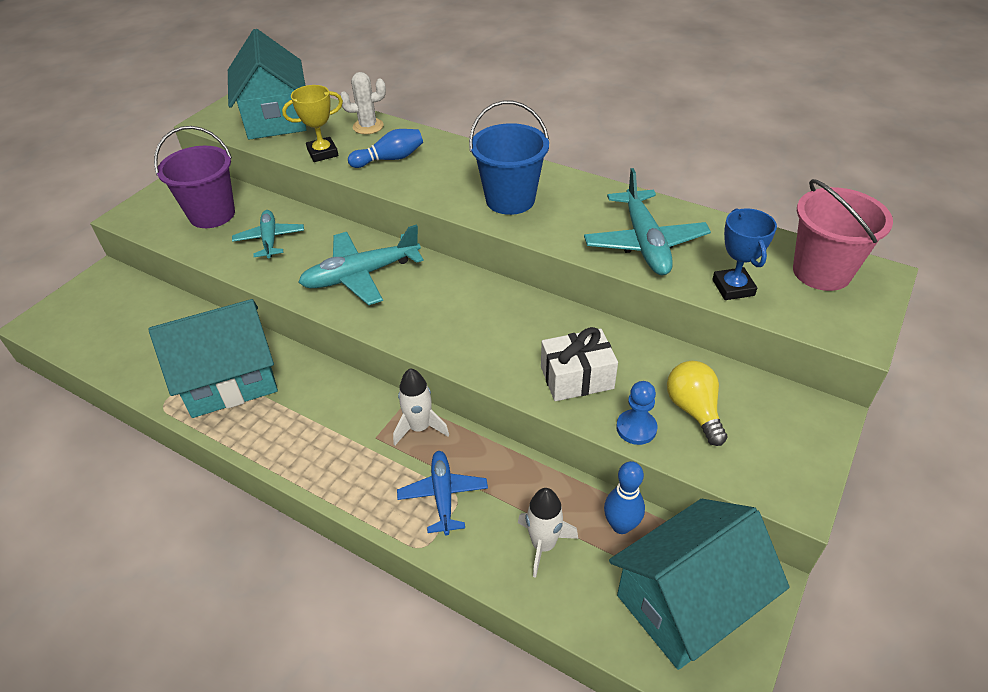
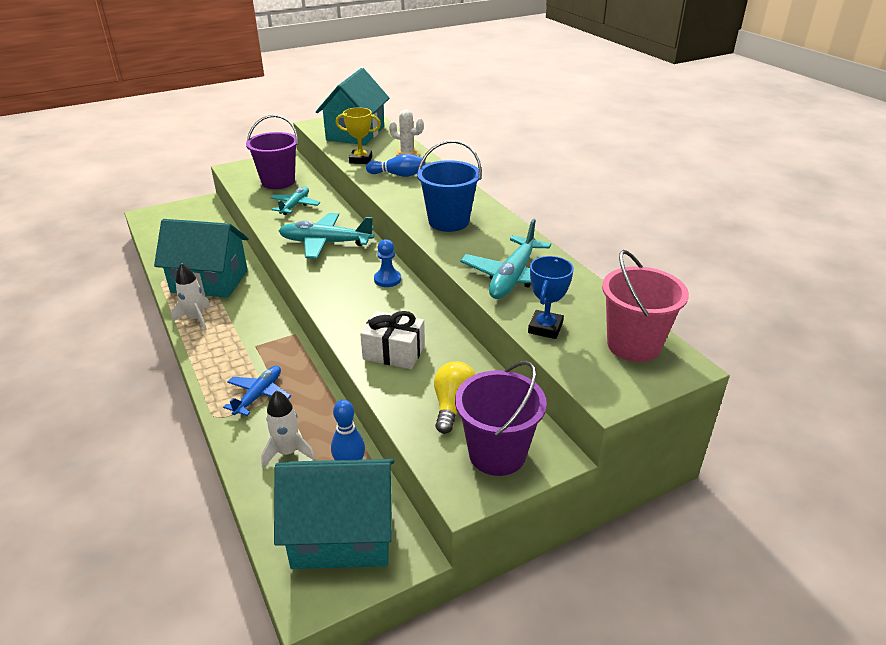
camera: 30 degrees right, 10 degrees down
white rocket [393,368,449,445] -> white rocket moved to [171,263,211,330]
blue pawn [616,381,657,445] -> blue pawn moved to [374,239,401,287]
none -> purple bucket [455,361,547,476]

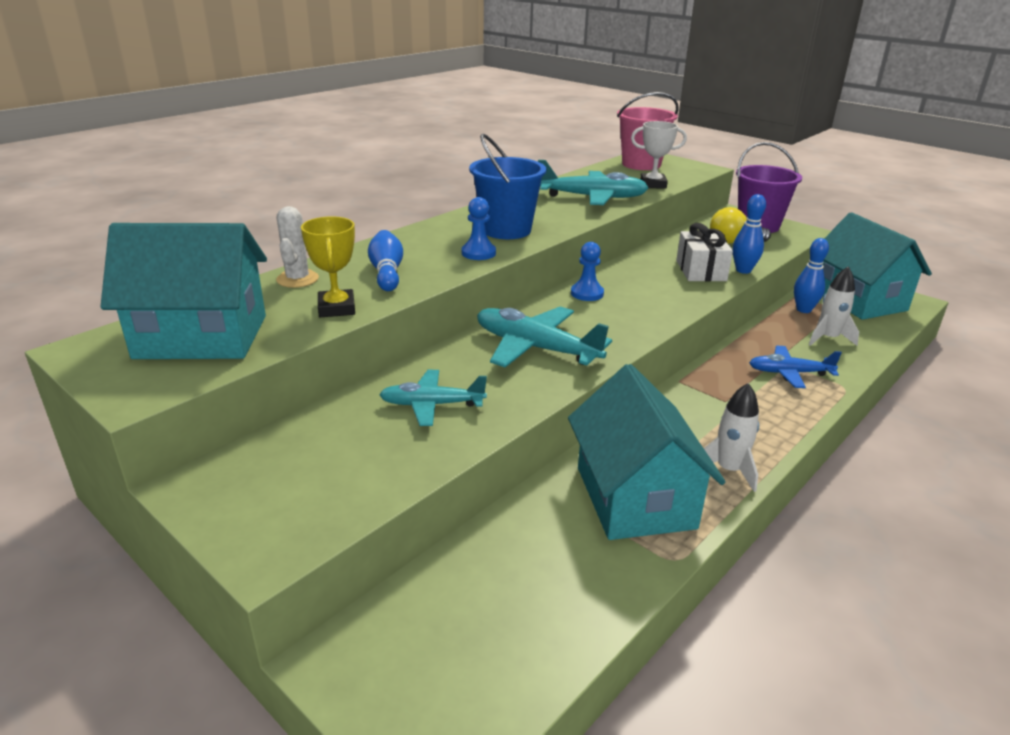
camera: 110 degrees left, 5 degrees down
purple bucket [246,115,298,189] -> none
turquoise plane [279,213,374,259] -> turquoise plane turned 135 degrees clockwise [477,307,612,367]
blue trophy [528,256,574,339] -> white trophy [631,121,687,189]
none -> blue pawn [462,197,496,260]
none -> blue bowling pin [733,194,766,274]

